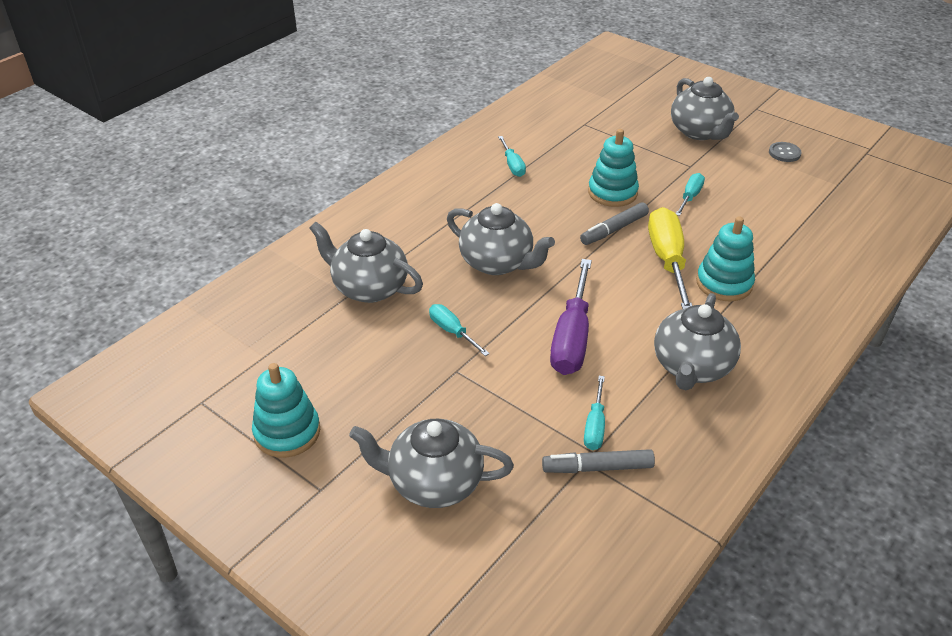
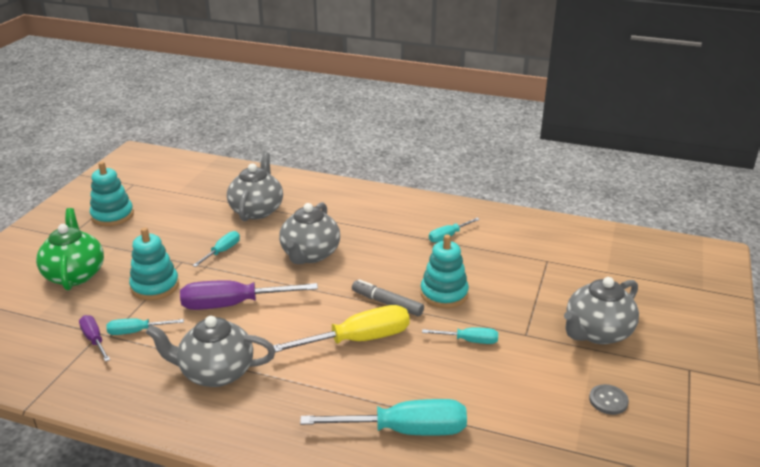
camera: 70 degrees right, 10 degrees down
grey teapot [349,419,514,508] -> green teapot [36,208,104,290]
grey marker [542,449,655,473] -> purple screwdriver [79,315,110,362]
turquoise stacking toy [696,217,755,301] -> turquoise stacking toy moved to [129,227,179,300]
none -> turquoise screwdriver [300,399,467,436]

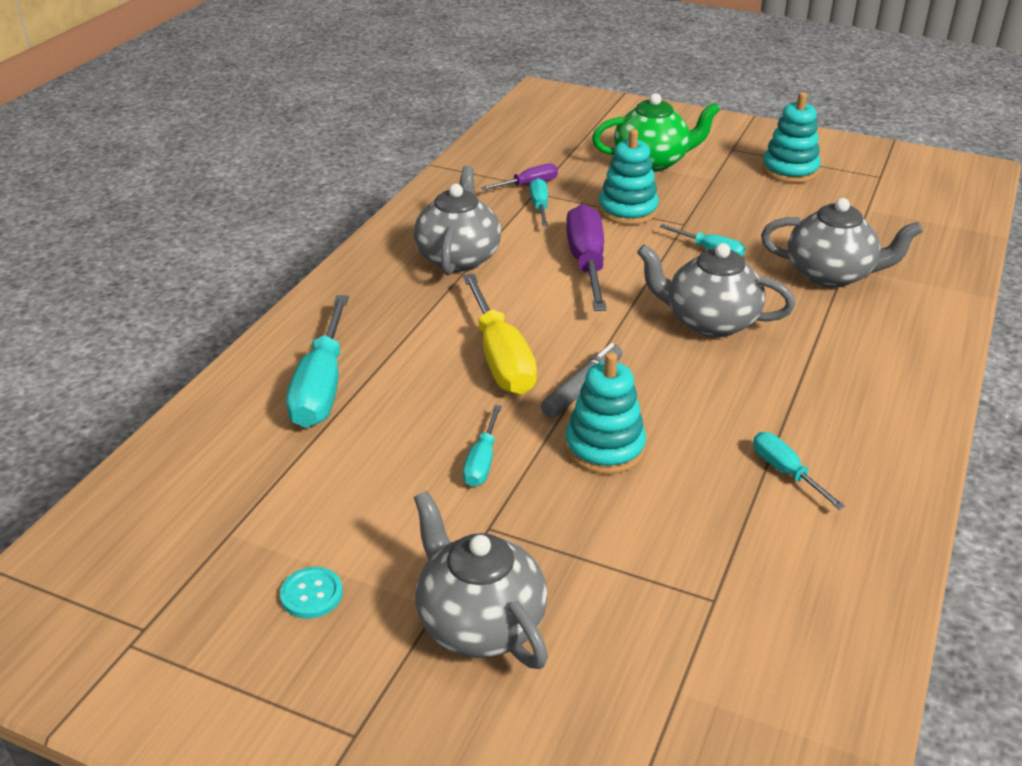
camera: 95 degrees right, 5 degrees up
grey button [589,384,629,415] -> turquoise button [280,567,343,619]

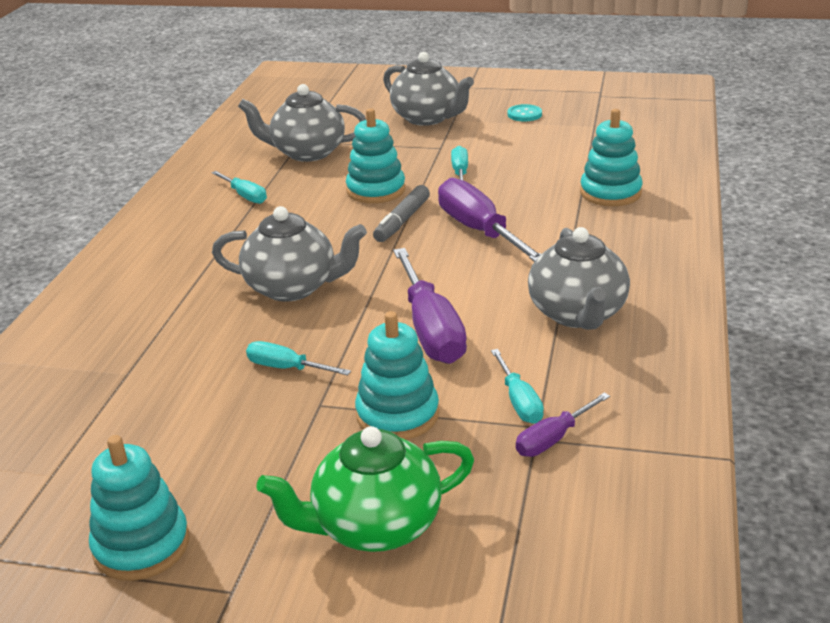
camera: 170 degrees right, 5 degrees down
turquoise screwdriver [286,295,349,428] -> turquoise stacking toy [580,109,643,206]
yellow screwdriver [463,273,537,394] -> purple screwdriver [438,178,541,262]
grey teapot [761,198,923,288] -> grey teapot moved to [238,84,366,162]

